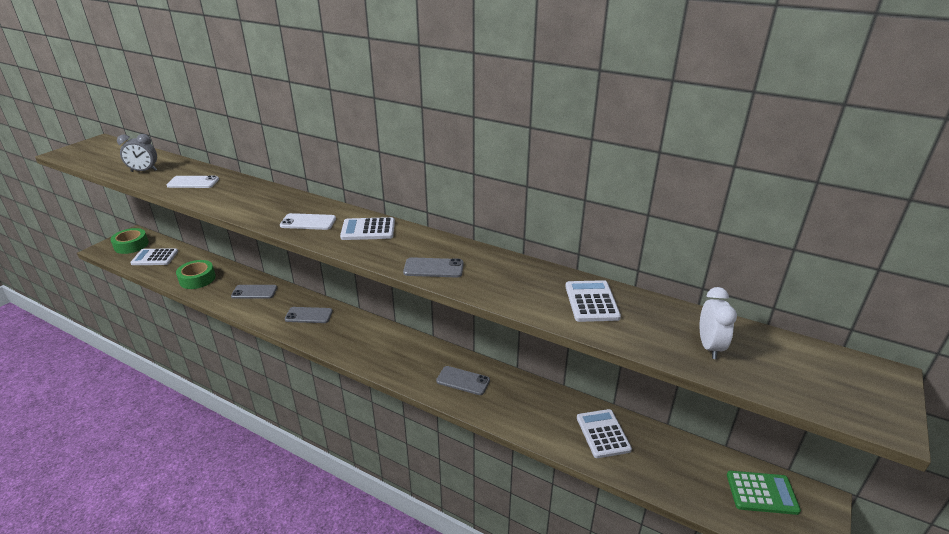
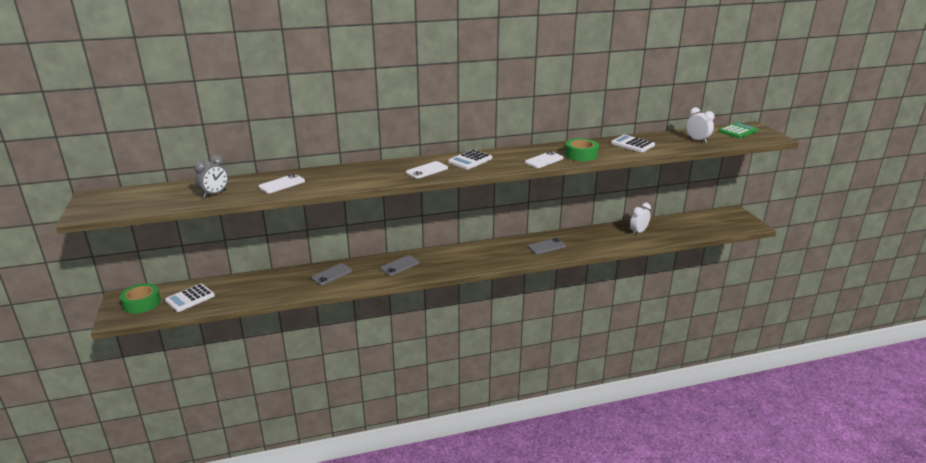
camera: 45 degrees left, 5 degrees down
green tape [176,260,216,289] -> green tape moved to [565,138,599,161]
grey phone [403,257,464,278] -> white phone [525,151,564,168]
white calculator [577,409,632,458] -> white clock [630,202,651,235]
green calculator [727,471,801,515] -> green calculator moved to [718,122,758,138]

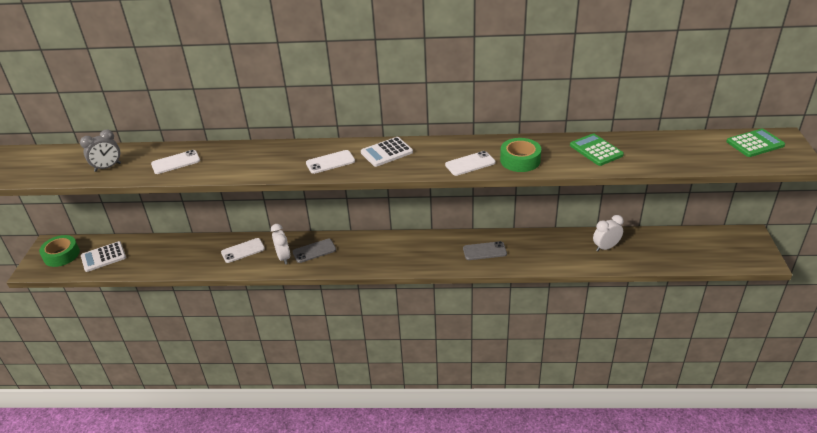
camera: 20 degrees right, 10 degrees up
grey phone [312,263,352,285] -> white phone [221,238,265,263]
white calculator [611,135,655,152] -> green calculator [570,133,624,166]
white clock [686,107,715,143] -> white clock moved to [271,224,290,265]

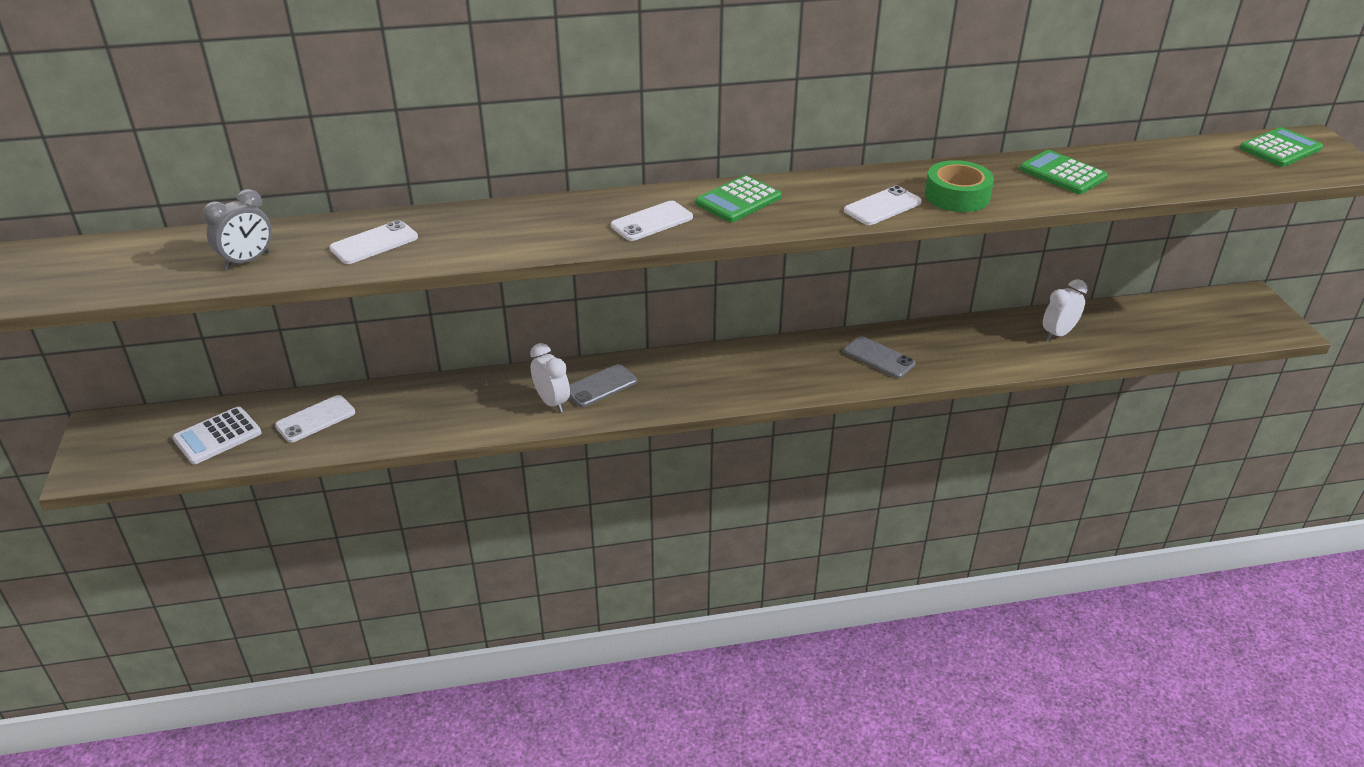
camera: 15 degrees left, 0 degrees up
green tape [39,235,80,267] -> none
white phone [221,238,265,263] -> white phone moved to [275,395,355,443]
white calculator [361,137,413,167] -> green calculator [695,175,782,222]
grey phone [463,241,507,260] -> grey phone turned 60 degrees clockwise [844,336,916,378]

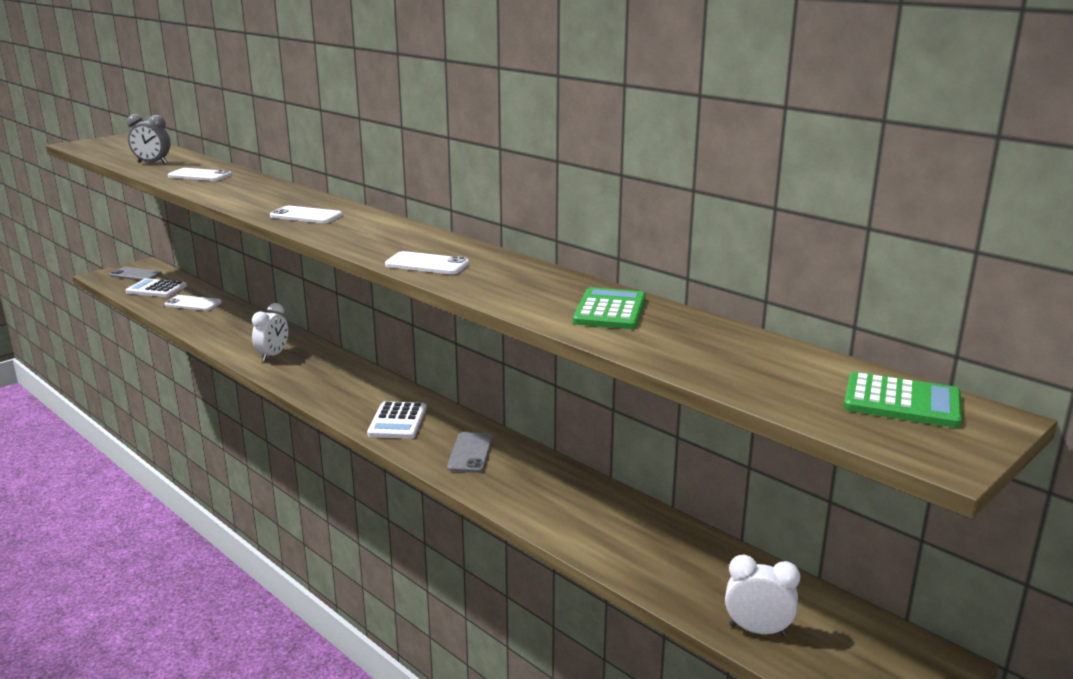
camera: 55 degrees right, 15 degrees down
grey phone [569,364,637,407] -> grey phone moved to [109,267,162,281]
green calculator [695,175,782,222] -> none
green tape [925,160,994,212] -> none
white clock [1043,279,1087,341] -> white clock moved to [725,554,800,636]
none -> white calculator [367,401,427,439]

